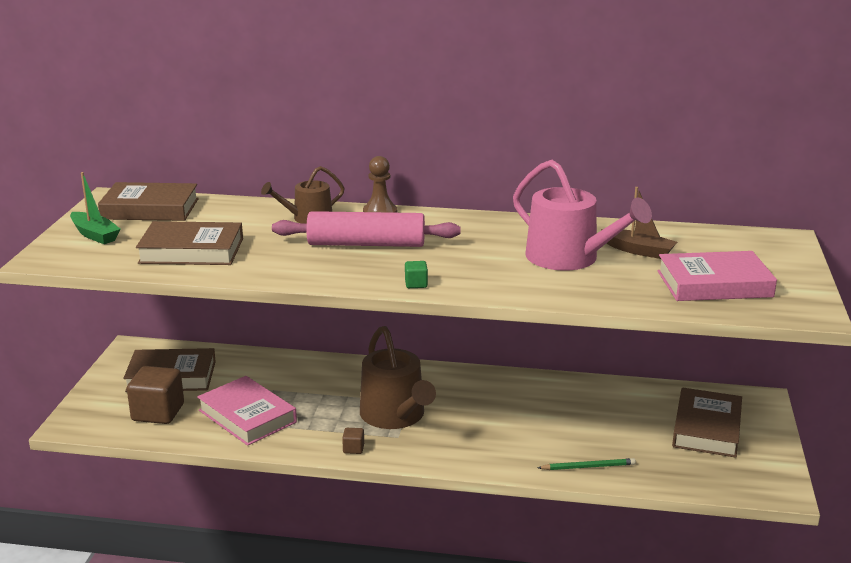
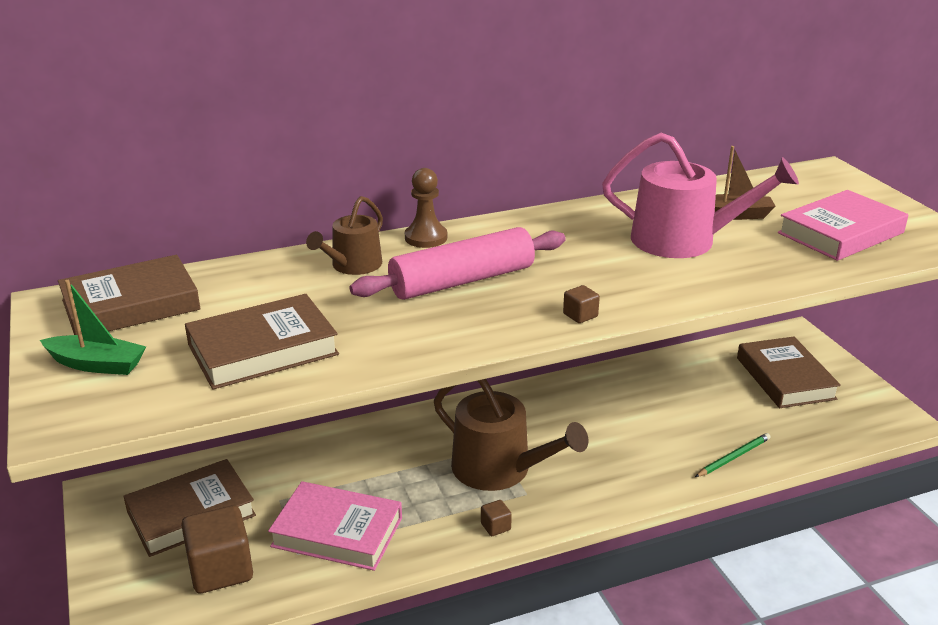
camera: 30 degrees left, 5 degrees up
green cube [405,261,428,288] -> brown cube [563,285,600,323]

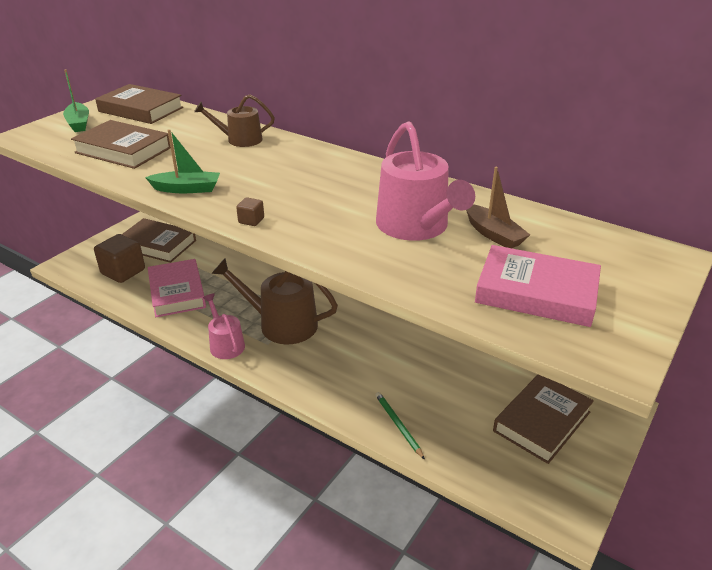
camera: 55 degrees right, 5 degrees up
pink rolling pin [350,227,566,300] -> none
brown pawn [405,168,447,248] -> none
brown watering can [434,379,589,491] -> brown watering can turned 105 degrees clockwise [211,258,338,344]
brown cube [481,500,512,536] -> pink watering can [203,293,245,359]
green pencil [695,433,770,477] -> green pencil turned 135 degrees counterclockwise [375,392,425,460]
none -> green boat [145,129,220,193]

